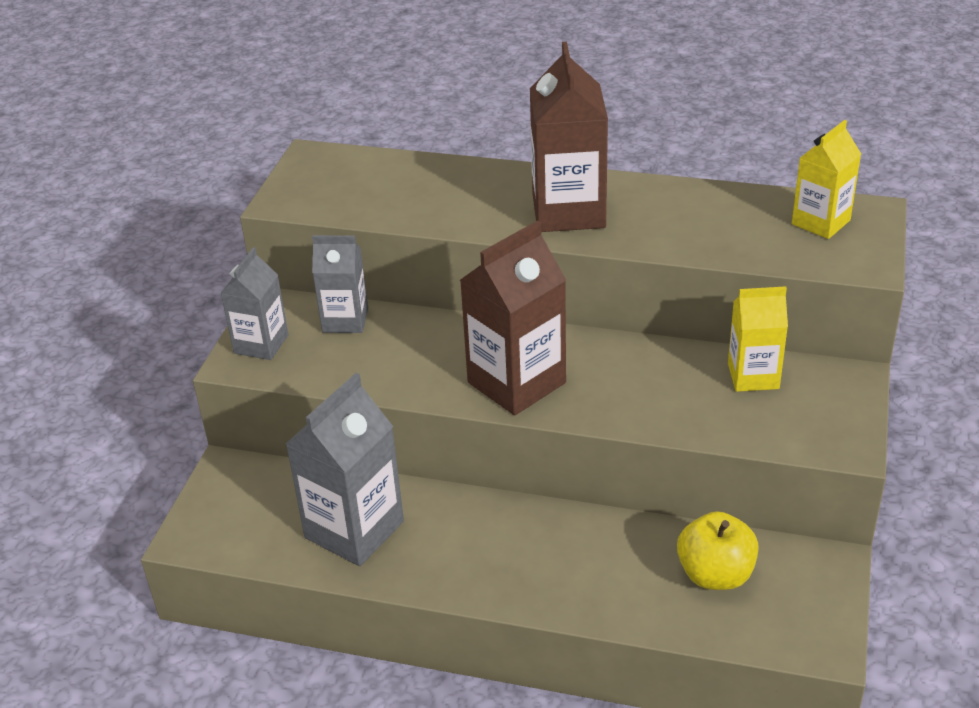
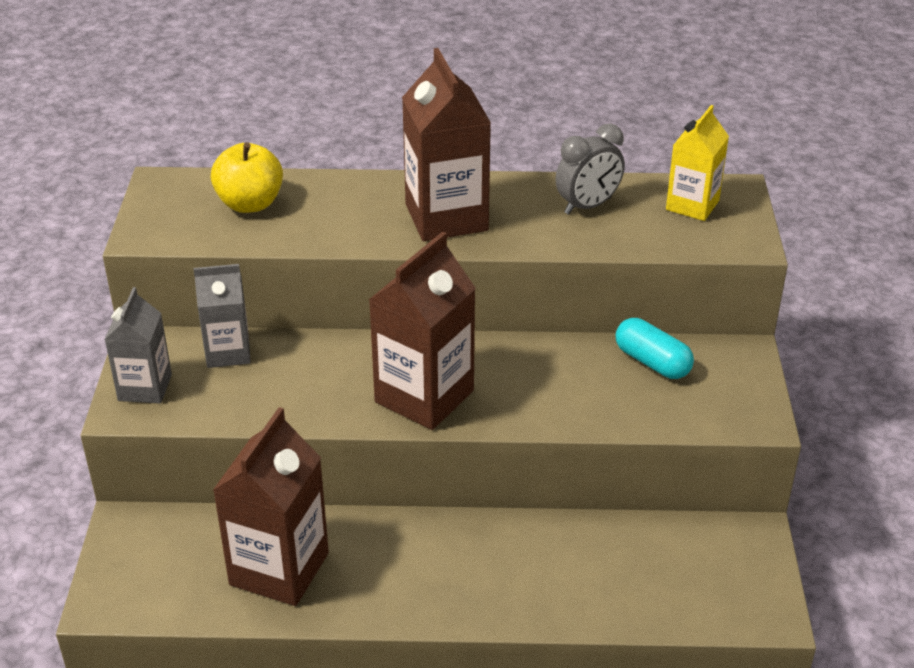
camera: 15 degrees left, 0 degrees up
grey carton [286,373,404,566] -> brown carton [213,407,329,606]
yellow apple [677,511,759,590] -> yellow apple moved to [211,142,283,213]
yellow carton [728,286,788,392] -> turquoise capsule [615,318,694,379]
none -> grey clock [556,124,625,215]

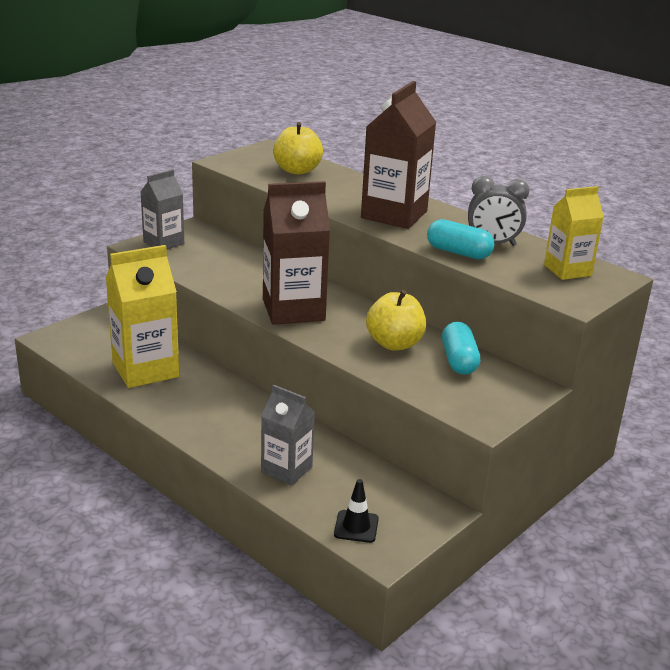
camera: 40 degrees right, 10 degrees down
grey carton [193,264,251,368] -> grey carton moved to [261,384,315,486]
brown carton [213,407,329,606] -> yellow carton [106,245,179,388]
none -> black traffic cone [334,479,379,543]
none -> yellow apple [366,290,426,351]
none -> turquoise capsule [427,219,494,259]

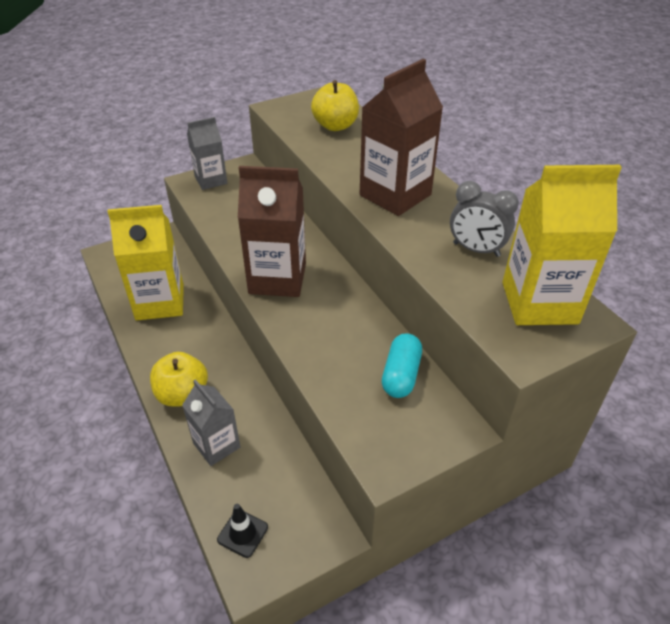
camera: 20 degrees right, 15 degrees up
yellow apple [366,290,426,351] -> yellow apple moved to [150,352,208,407]
turquoise capsule [427,219,494,259] -> none
yellow carton [544,186,604,280] -> yellow carton [502,165,622,325], size x1.62

